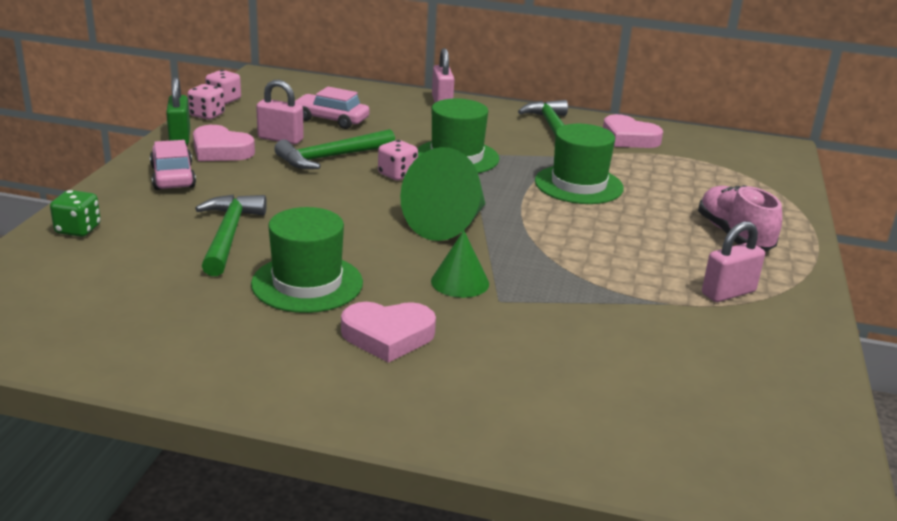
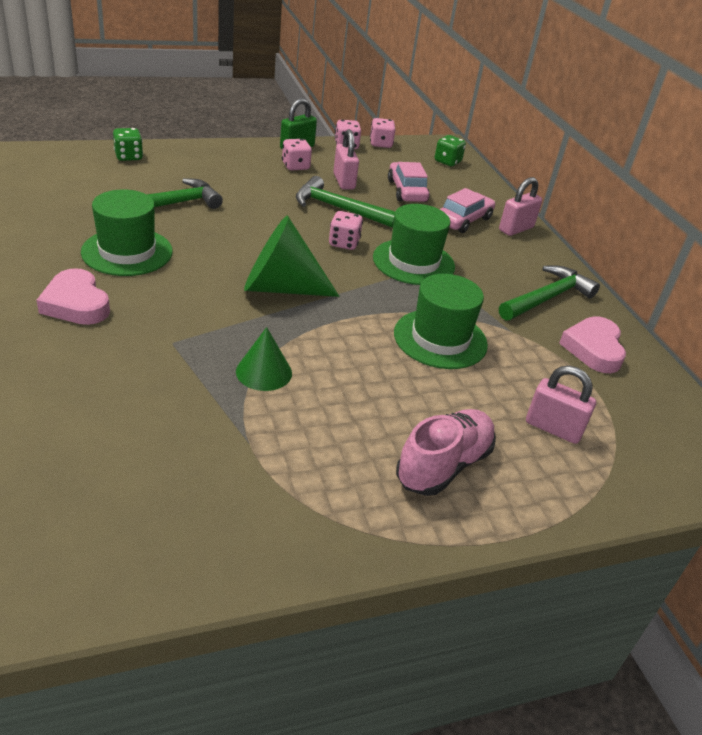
camera: 55 degrees right, 10 degrees up
pink car [150,140,196,190] -> pink car moved to [440,188,495,233]
pink heart [193,125,255,161] -> pink dice [282,139,312,170]
green cone [431,230,489,298] -> green cone moved to [236,327,292,391]
pink padlock [702,222,765,302] -> pink padlock moved to [526,366,596,444]
none -> green dice [435,135,466,166]

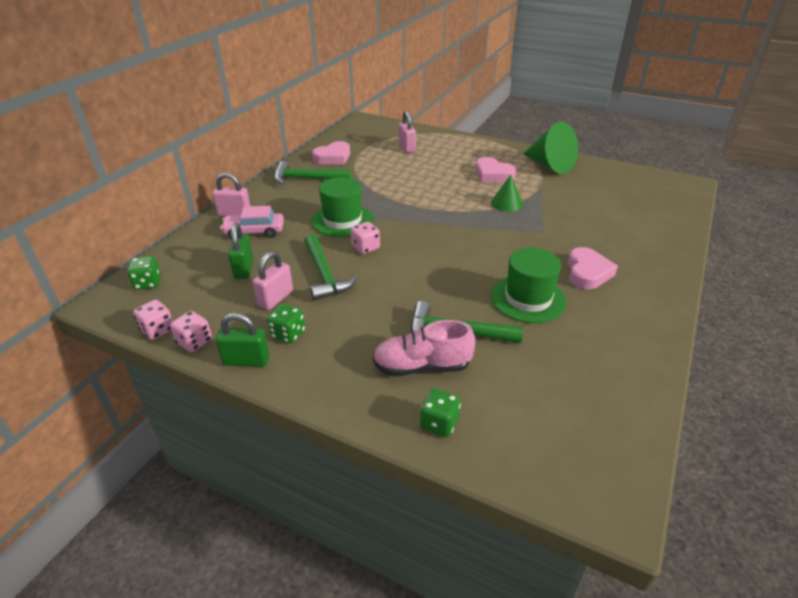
camera: 130 degrees left, 0 degrees up
green cone [244,215,340,297] -> green cone moved to [523,122,578,174]
pink dice [282,139,312,170] -> green dice [267,304,305,343]
pink car [388,162,430,202] -> green padlock [228,223,253,279]
green hat [394,274,488,369] -> none
pink shoe [396,409,496,496] -> pink shoe moved to [373,320,475,376]
none -> pink heart [476,157,516,182]

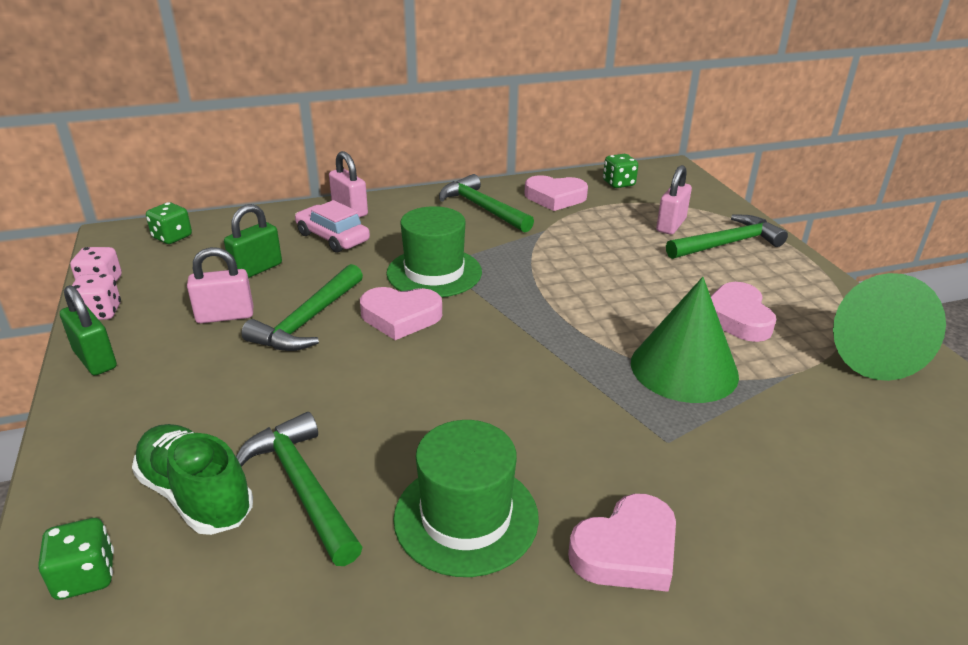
camera: 45 degrees right, 5 degrees down
green dice [267,304,305,343] -> green dice moved to [603,154,638,188]
pink dice [350,222,380,254] -> pink heart [360,287,442,340]
pink shoe [373,320,475,376] -> green shoe [132,424,253,535]
green cone [491,175,523,212] -> green cone [631,277,739,403], size x1.73
none -> green hammer [666,215,788,259]

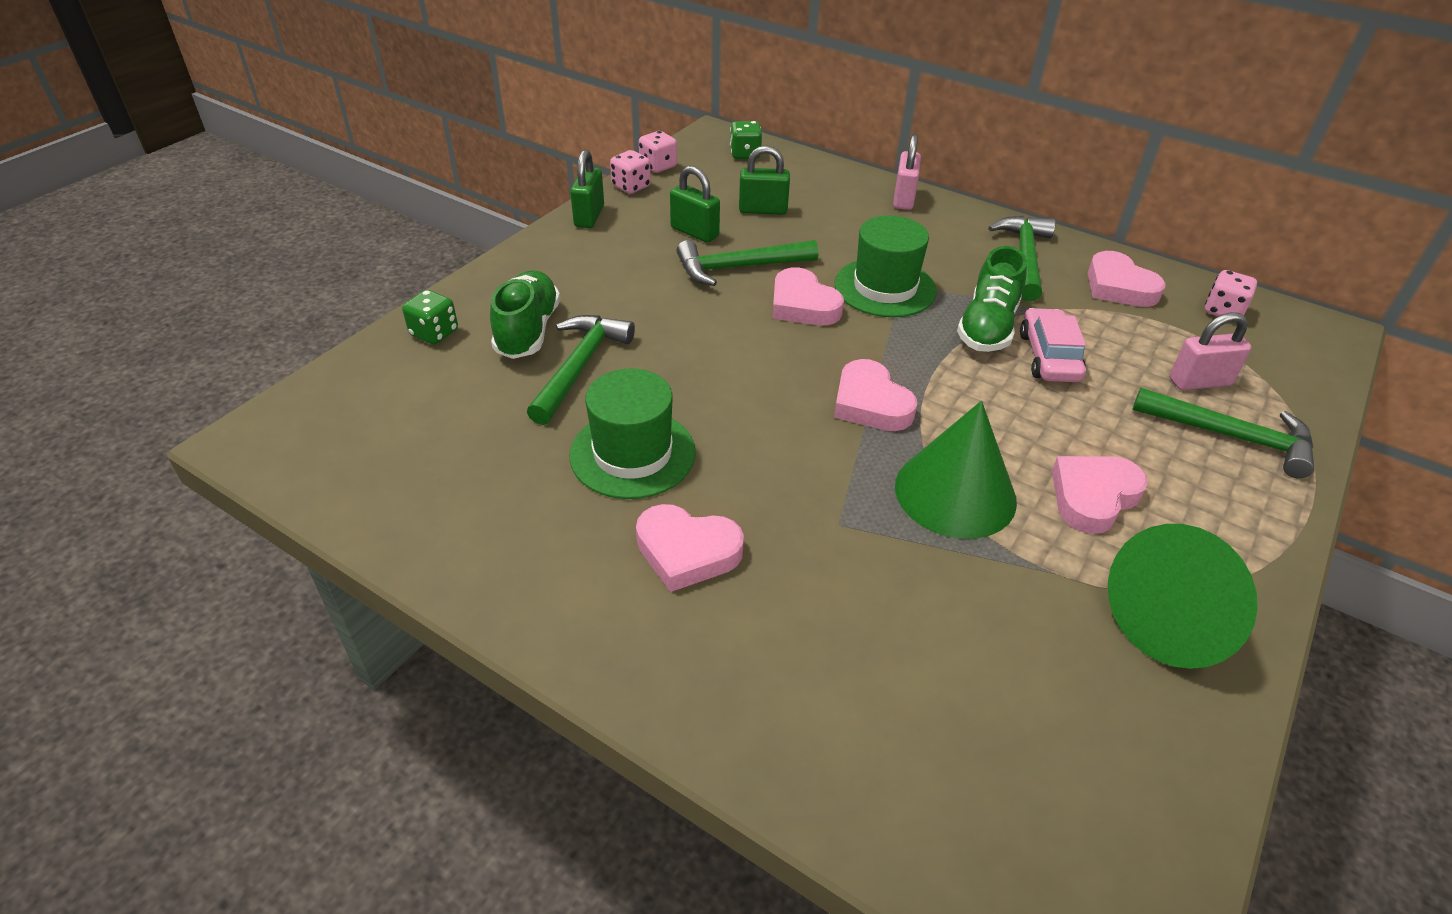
camera: 50 degrees right, 10 degrees up
pink padlock [187,247,253,324] -> green padlock [670,166,720,243]
pink car [295,200,370,253] -> pink car moved to [1020,308,1086,382]
green dice [603,154,638,188] -> pink dice [1205,270,1257,316]
none -> pink heart [834,359,917,431]
none -> green shoe [957,246,1027,352]

